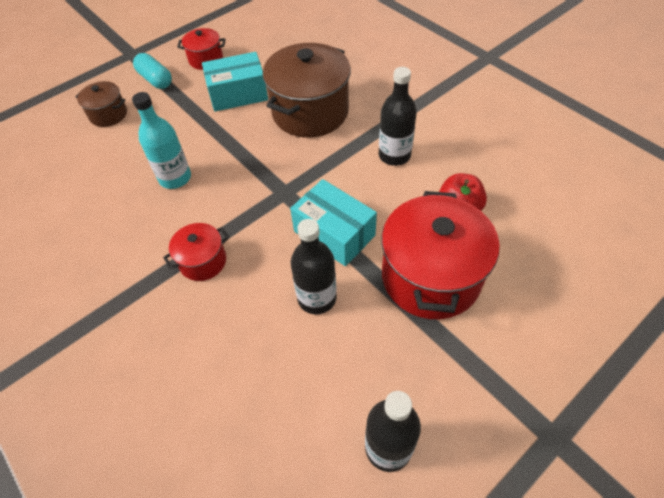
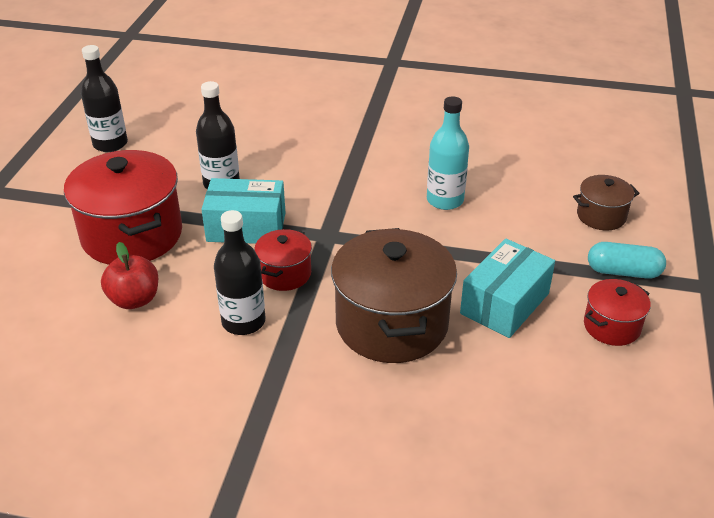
camera: 140 degrees right, 15 degrees down
red pot [163,223,229,281] -> red pot moved to [254,229,312,291]

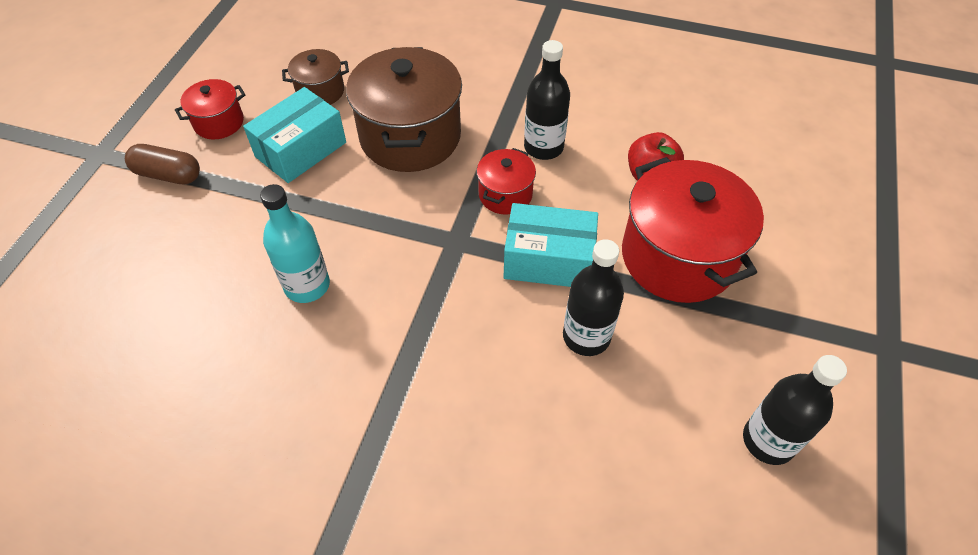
camera: 175 degrees left, 15 degrees up
brown pot [573,175,639,230] -> brown pot moved to [282,49,349,105]
turquoise capsule [588,242,666,279] -> brown capsule [125,144,200,184]

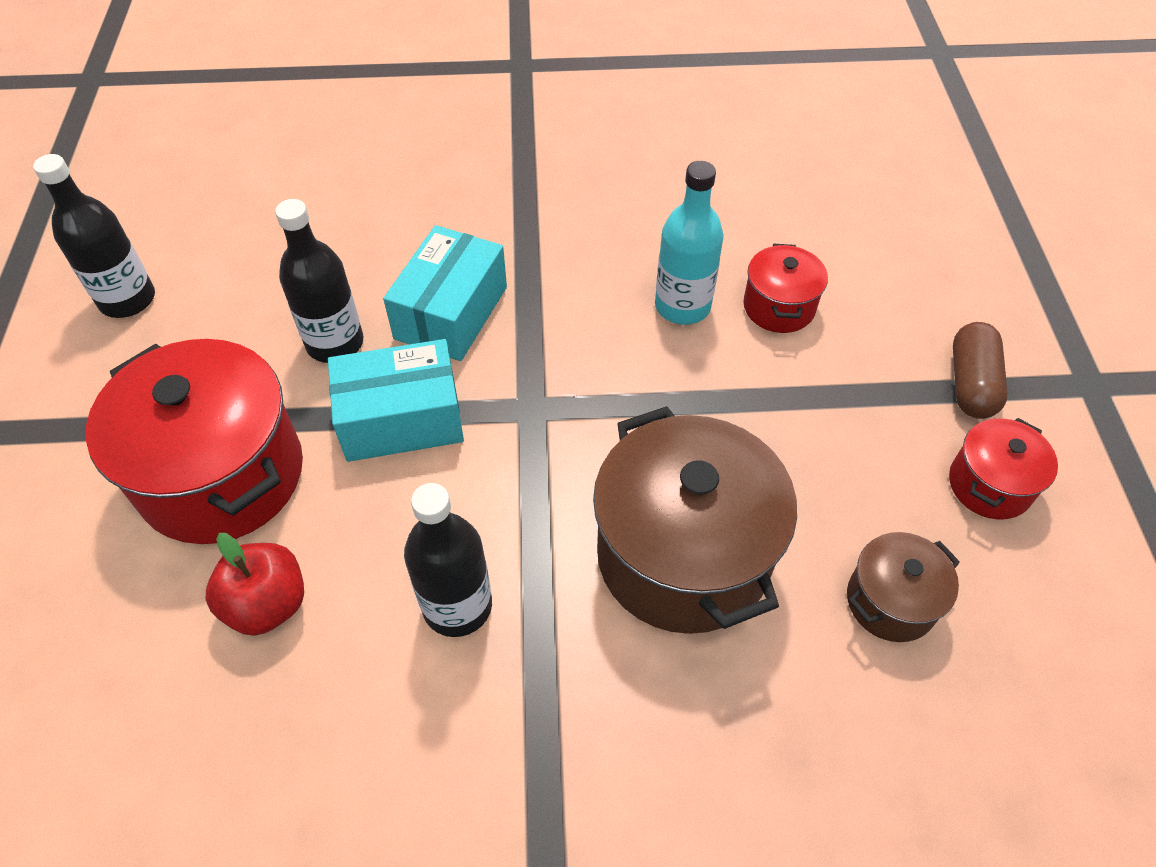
camera: 160 degrees right, 0 degrees up
brown capsule [125,144,200,184] -> brown capsule turned 75 degrees counterclockwise [953,322,1008,419]
turquoise box [243,87,346,183] -> turquoise box moved to [383,225,507,361]
red pot [477,148,536,215] -> red pot moved to [743,244,828,333]

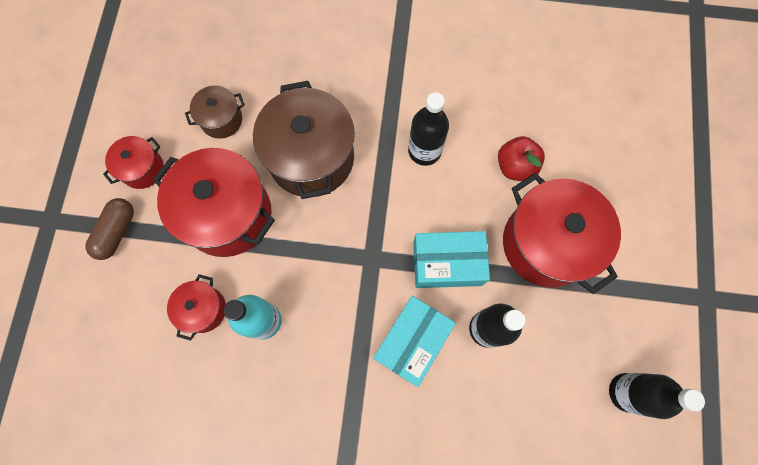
camera: 170 degrees left, 20 degrees up
none -> red pot [153,148,275,257]

